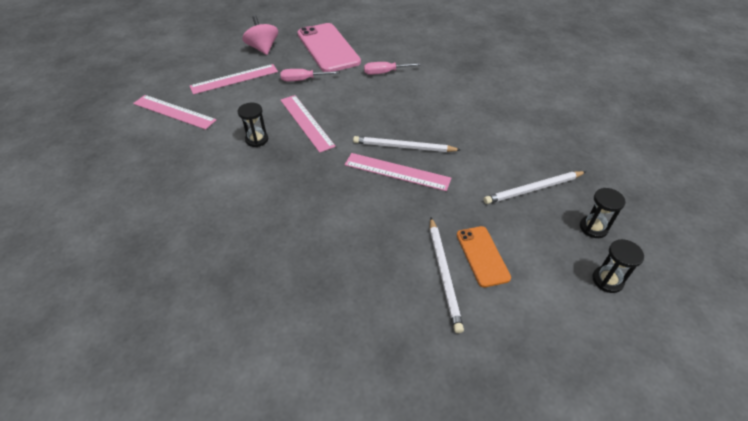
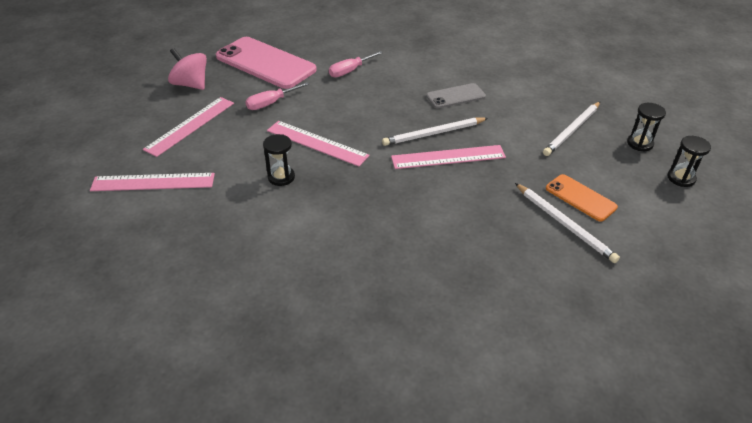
camera: 30 degrees left, 5 degrees down
none -> grey phone [426,83,486,108]

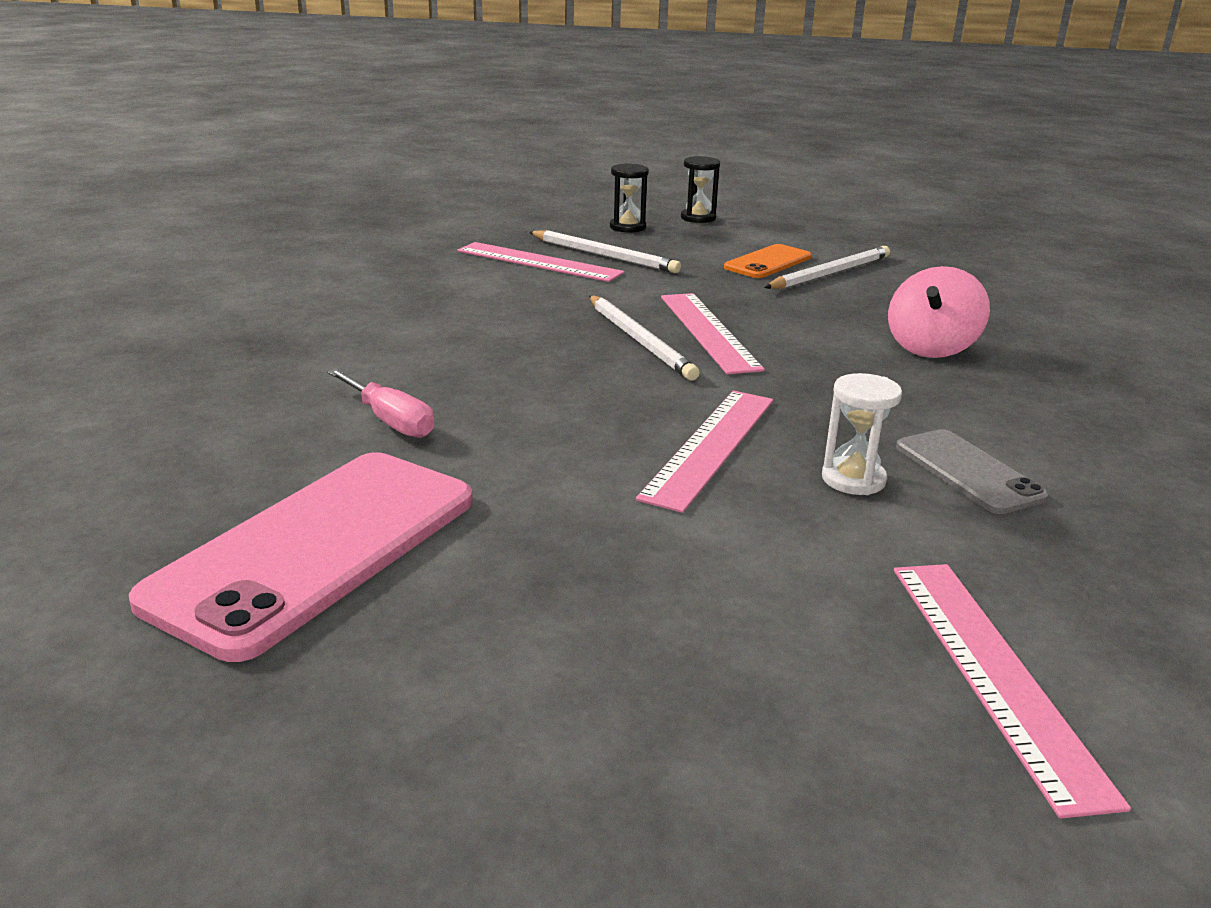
camera: 95 degrees left, 15 degrees down
pink ruler [143,97,234,157] -> pink ruler moved to [457,242,624,282]
pink spinning top [168,48,207,90] -> pink spinning top moved to [888,266,990,358]
pink screwdriver [245,82,309,110] -> none
black hourglass [263,134,295,186] -> white hourglass [822,373,902,495]
grey phone [426,83,486,108] -> grey phone moved to [896,429,1049,514]

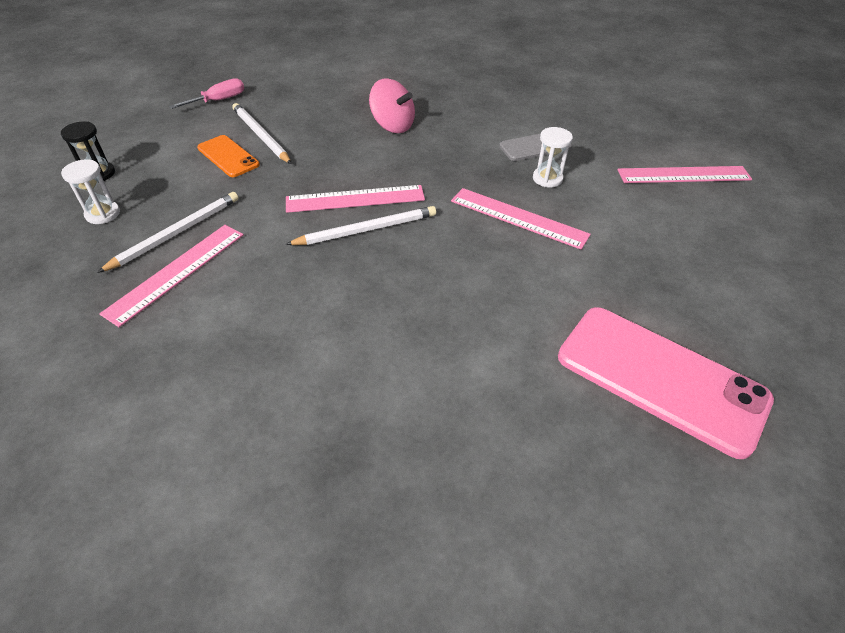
camera: 85 degrees left, 20 degrees up
pink screwdriver [327,369,434,438] -> pink screwdriver moved to [169,78,244,109]
black hourglass [610,163,649,233] -> white hourglass [61,159,120,224]

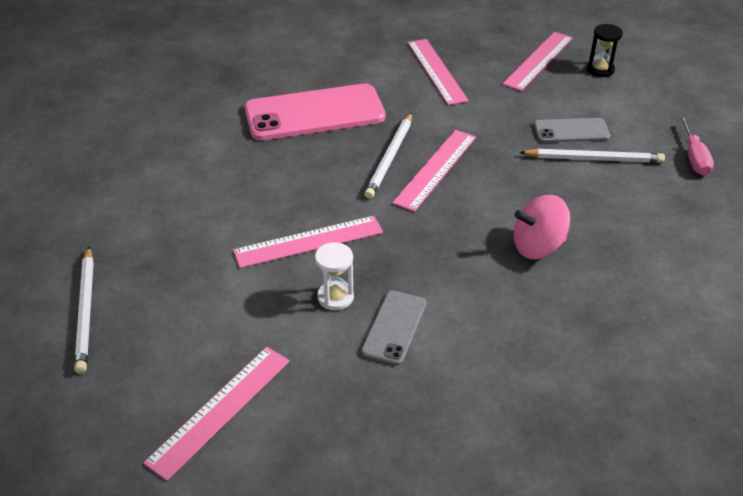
camera: 130 degrees right, 5 degrees down
white hourglass [61,159,120,224] -> pink ruler [502,32,573,91]
white pencil [97,192,239,273] -> white pencil moved to [74,247,94,374]
orange phone [197,135,260,177] -> grey phone [534,118,610,143]
pink phone [558,307,774,459] -> pink phone moved to [244,84,385,140]

